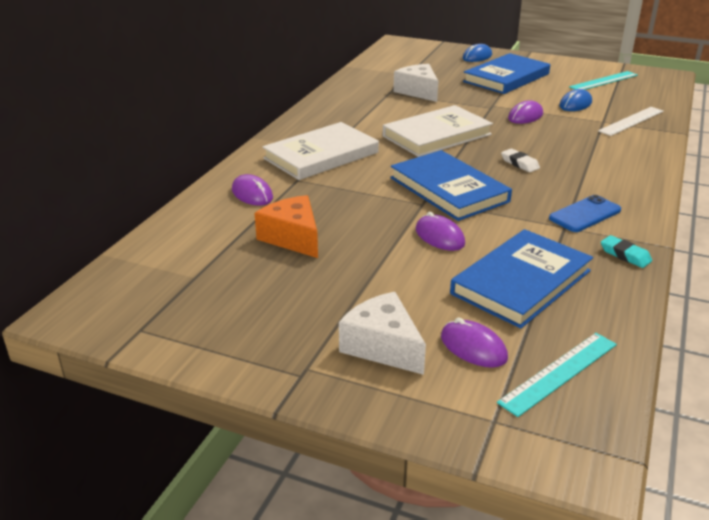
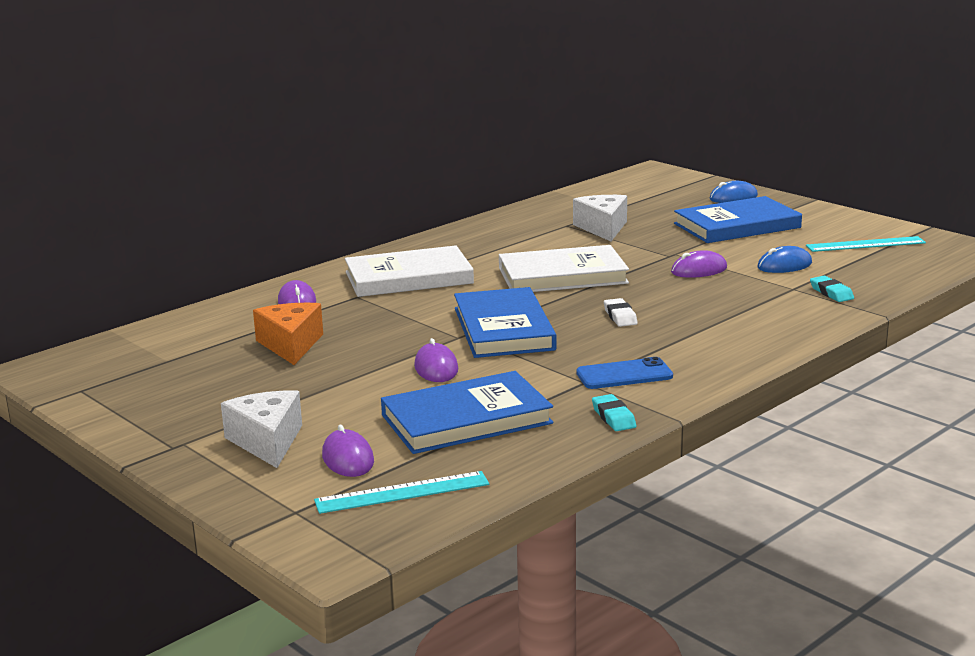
camera: 25 degrees right, 10 degrees down
white ruler [598,107,664,136] -> turquoise eraser [810,276,854,302]

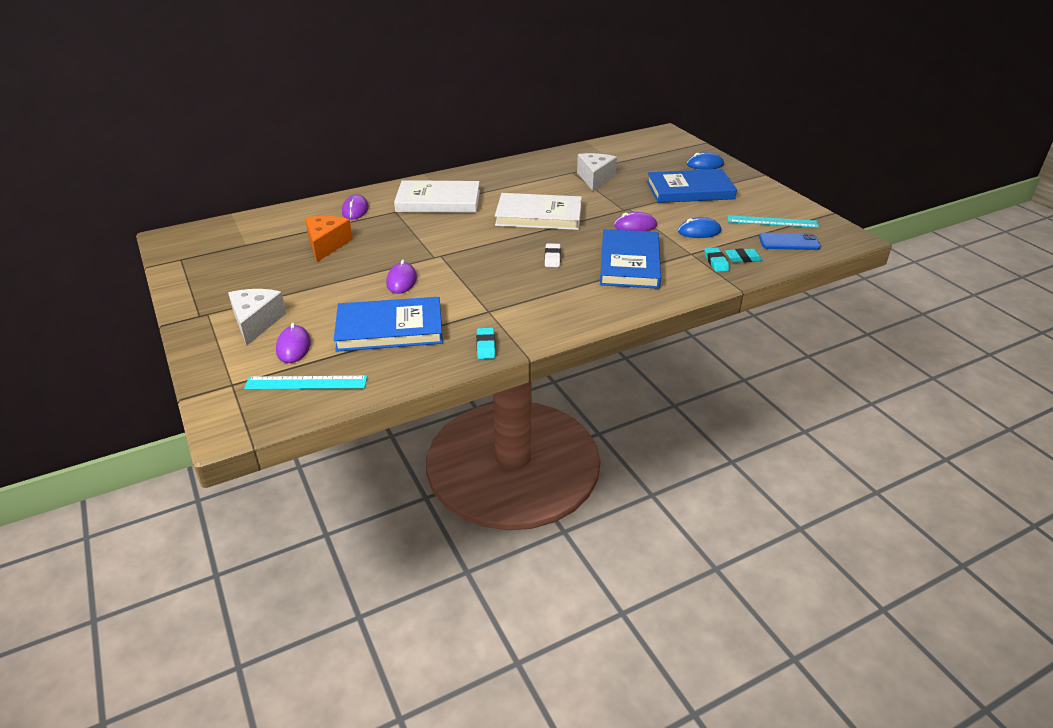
camera: 15 degrees right, 15 degrees up
blue book [454,287,556,358] -> blue book moved to [600,229,661,289]
blue phone [576,357,673,389] -> blue phone moved to [759,233,821,250]
none -> turquoise eraser [725,248,763,263]

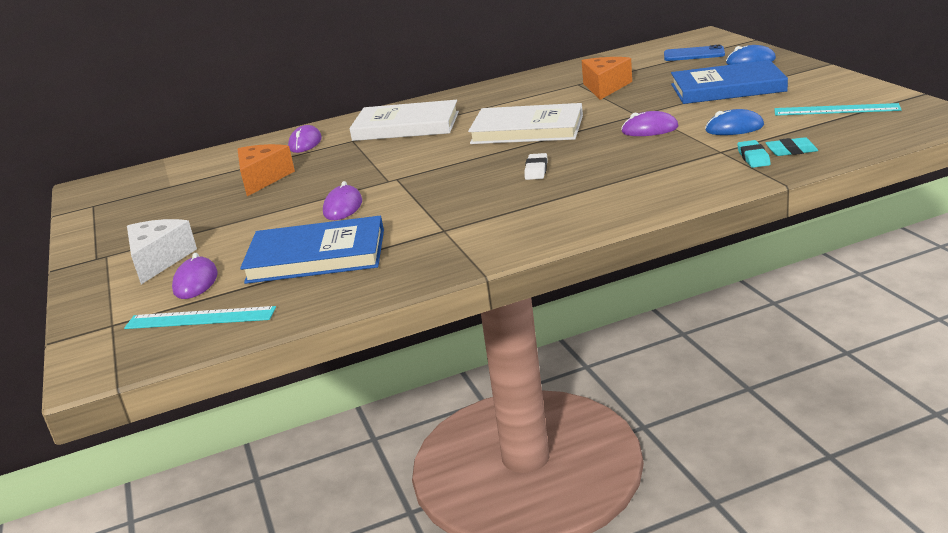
camera: 10 degrees right, 10 degrees down
turquoise eraser [476,328,496,359] -> none
white cheese [577,153,617,191] -> orange cheese [582,57,632,100]
blue book [600,229,661,289] -> none
blue phone [759,233,821,250] -> blue phone moved to [664,45,725,61]

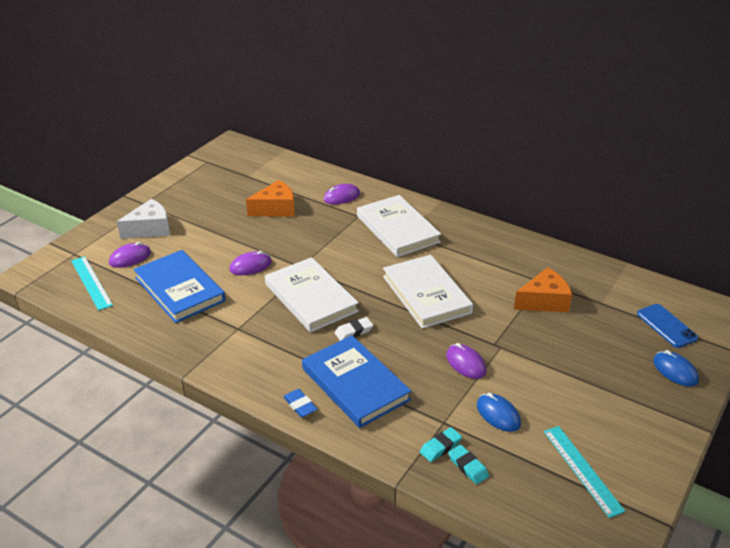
camera: 50 degrees right, 10 degrees up
blue book [671,60,788,104] -> blue book moved to [302,335,411,428]
none -> white book [265,257,359,332]
none -> blue eraser [283,389,317,417]

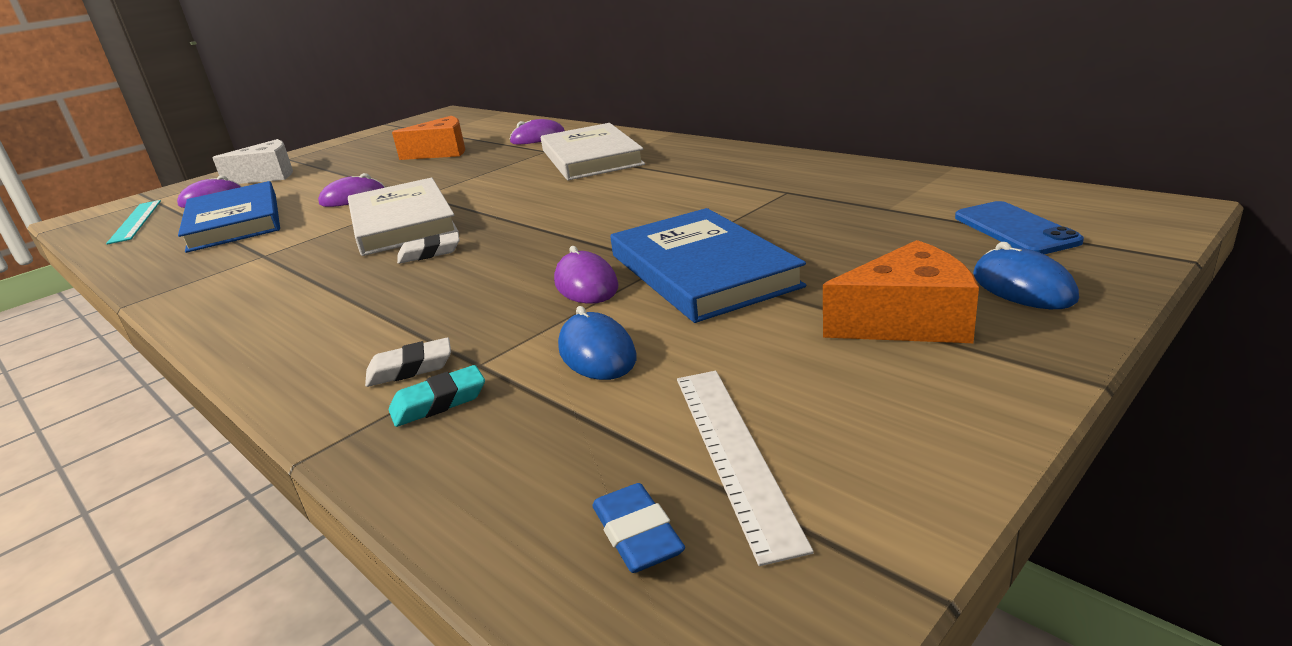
camera: 15 degrees right, 10 degrees down
blue eraser [283,389,317,417] -> blue eraser moved to [593,483,685,573]
blue book [302,335,411,428] -> blue book moved to [610,208,806,323]
white book [383,255,473,329] -> none
turquoise eraser [448,445,489,484] -> none
orange cheese [514,267,572,312] -> orange cheese moved to [823,240,979,343]
turquoise ruler [544,426,626,518] -> white ruler [677,371,814,566]
none -> white eraser [365,338,451,387]

